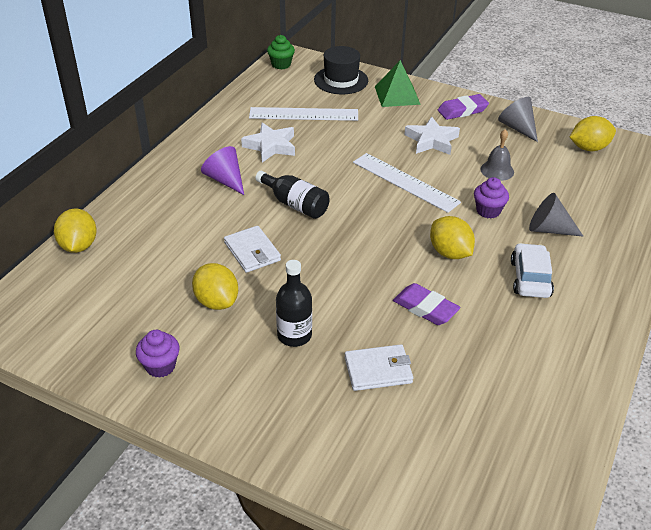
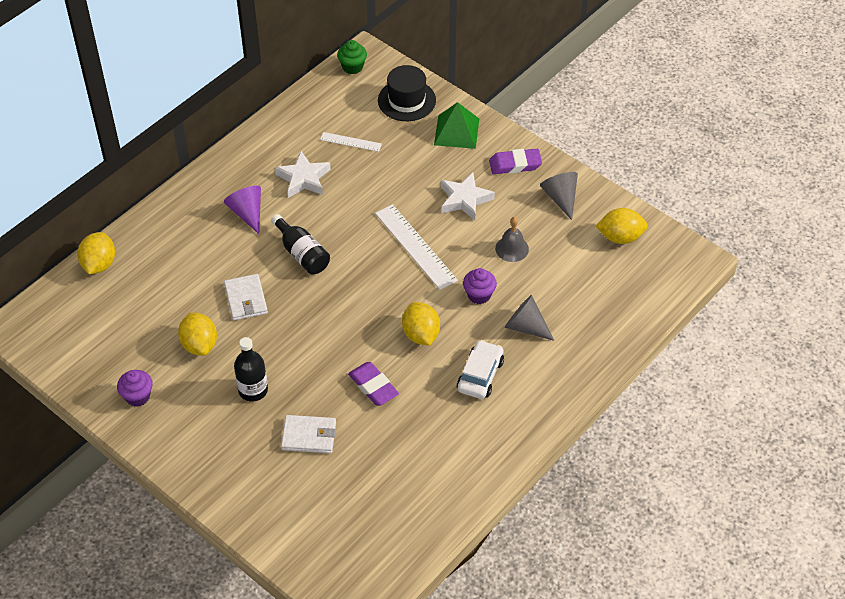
camera: 15 degrees right, 10 degrees up
white ruler [249,107,358,121] -> white ruler [320,132,382,152], size x0.55

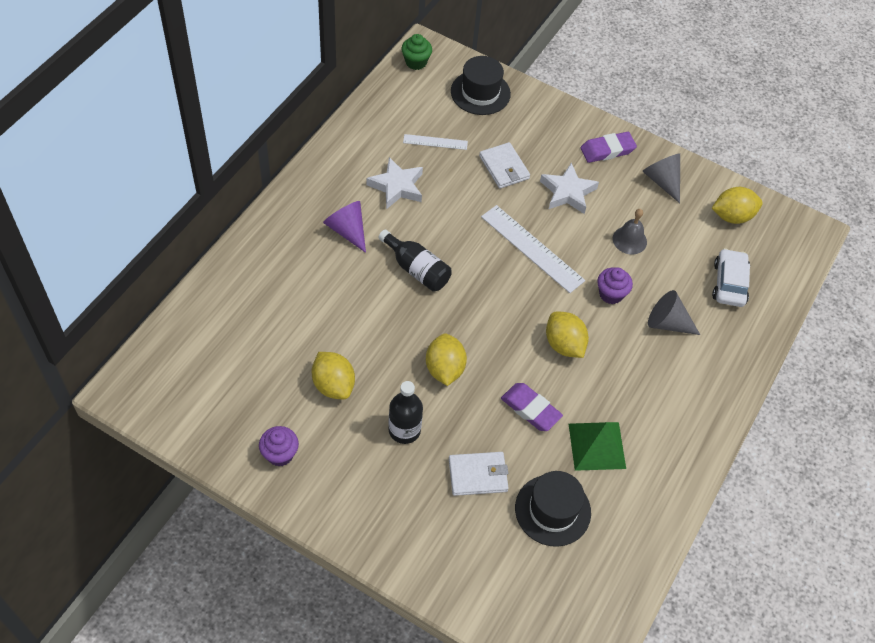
camera: 15 degrees left, 5 degrees up
yellow lemon [77,232,115,274] -> yellow lemon moved to [426,333,467,386]
white wallet [224,274,268,321] -> white wallet moved to [479,142,530,188]
green pyramid [434,102,479,149] -> green pyramid moved to [569,422,626,471]
white car [457,340,504,399] -> white car moved to [712,248,750,307]
none -> black hat [515,471,591,547]

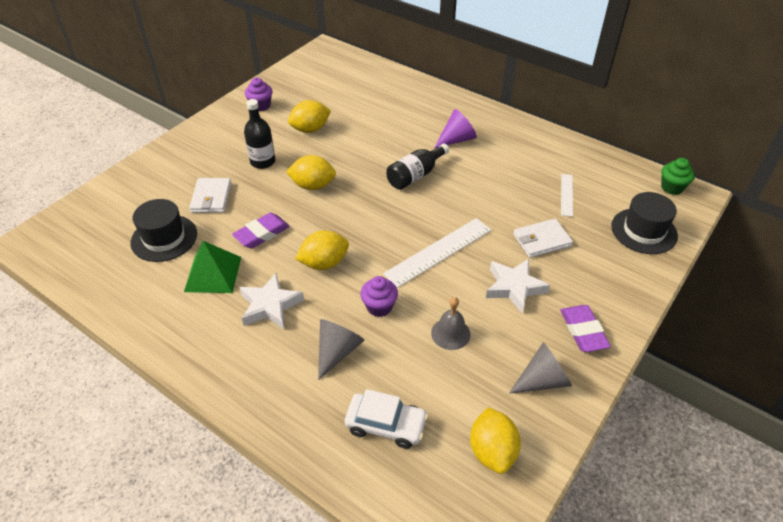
camera: 100 degrees right, 10 degrees down
white star [366,157,423,209] -> white star moved to [239,273,304,329]

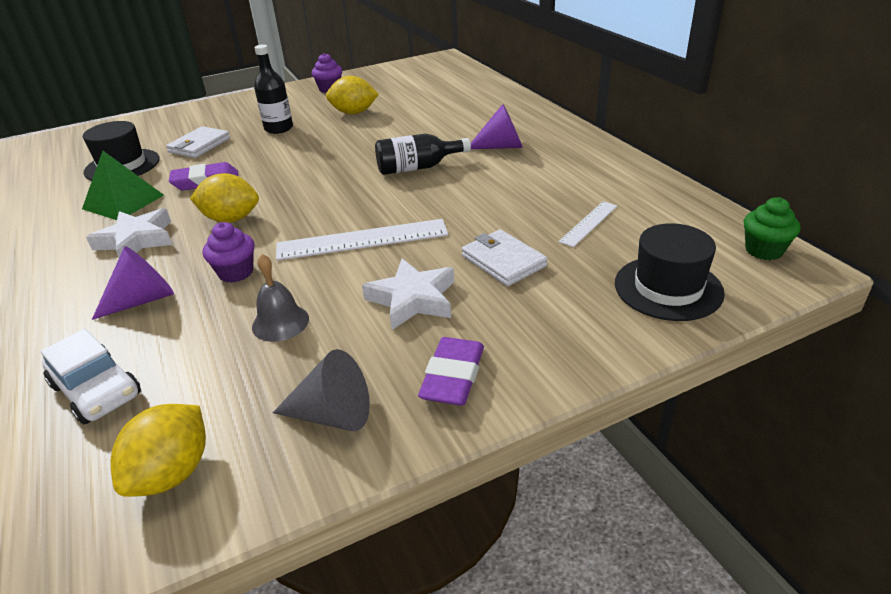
camera: 30 degrees right, 10 degrees down
yellow lemon [286,155,336,190] -> none
grey cone [318,319,364,380] -> purple cone [92,246,174,320]
white wallet [513,219,573,258] -> white wallet turned 45 degrees clockwise [462,229,547,286]

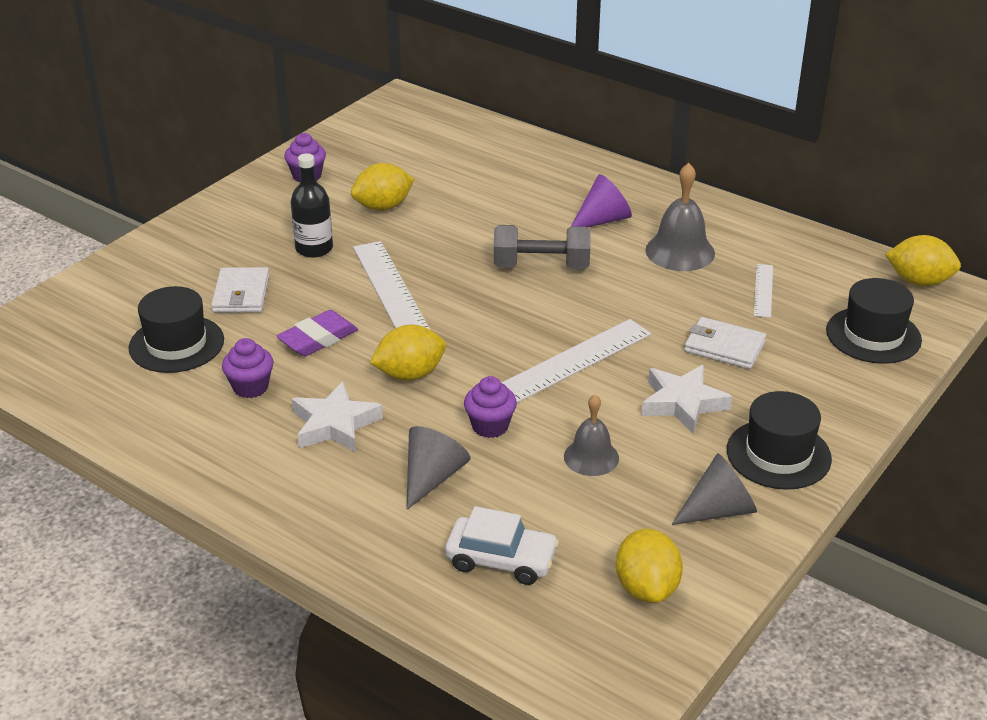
camera: 30 degrees left, 0 degrees up
green pyramid [82,151,164,220] -> purple cupcake [222,338,274,398]
purple cone [92,246,174,320] -> grey cone [406,426,470,510]
black bottle [375,134,471,175] -> grey dumbbell [494,225,591,269]
purple eraser [418,337,484,406] -> black hat [727,391,832,490]
green cupcake [744,197,800,260] -> yellow lemon [885,235,961,286]
none -> white ruler [353,241,430,329]
none -> grey bell [645,163,715,271]

